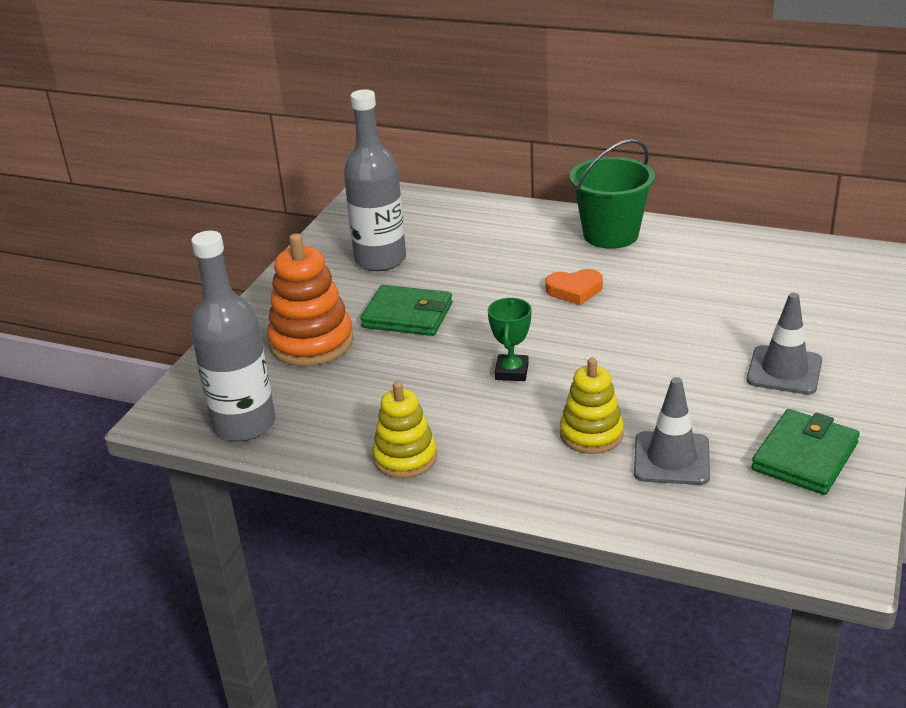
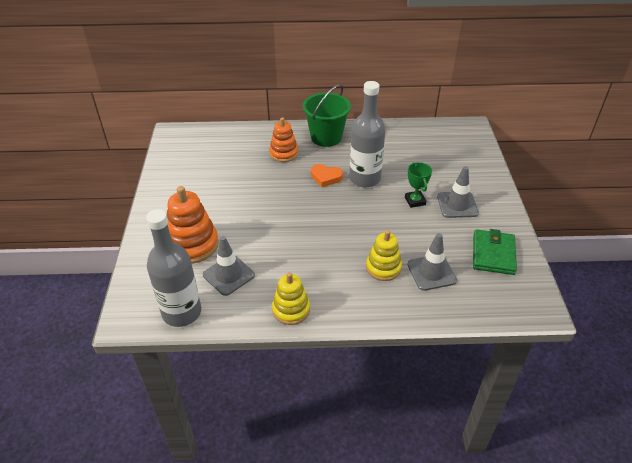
camera: 25 degrees left, 10 degrees up
grey bottle [344,90,406,271] -> grey bottle moved to [349,81,386,187]
green wallet [360,285,452,336] -> none
green trophy [488,298,531,381] -> green trophy moved to [405,162,432,208]
orange heart [545,269,603,305] -> orange heart turned 45 degrees clockwise [311,164,343,187]
none -> grey traffic cone [203,236,255,296]
none -> orange stacking toy [269,117,298,162]

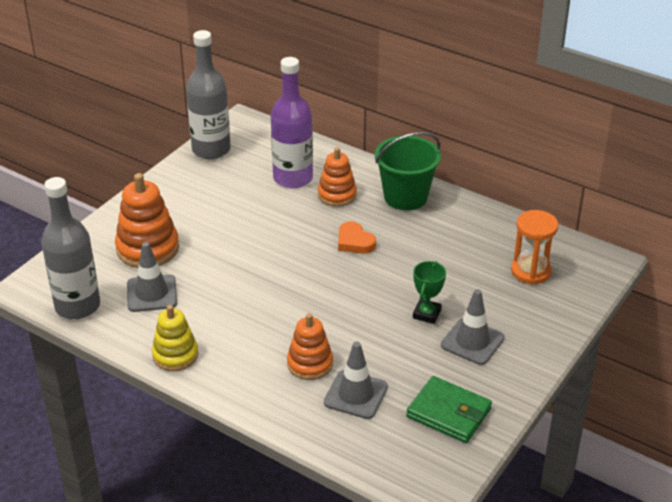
camera: 35 degrees right, 5 degrees down
grey bottle [349,81,386,187] -> grey bottle moved to [186,30,231,159]
yellow stacking toy [366,230,402,281] -> orange stacking toy [287,313,333,380]
green wallet [473,229,517,275] -> green wallet turned 75 degrees clockwise [406,376,492,443]
none -> purple bottle [271,57,313,188]
none -> orange hourglass [511,210,558,285]

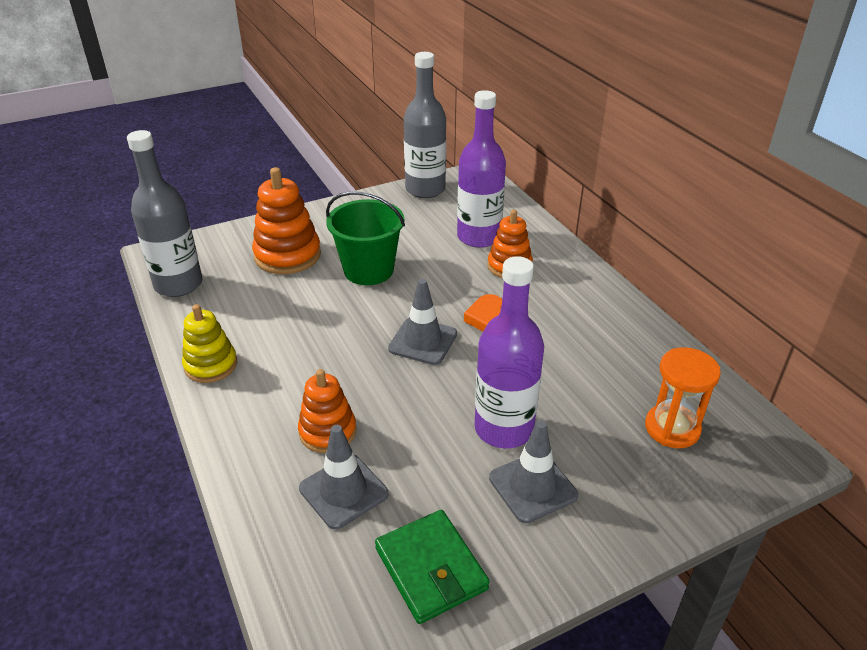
camera: 30 degrees right, 0 degrees up
grey traffic cone [127,242,177,312] -> grey traffic cone moved to [388,279,457,365]
green bucket [375,132,441,210] -> green bucket moved to [326,191,405,285]
green trophy [413,261,446,324] -> purple bottle [475,256,544,448]

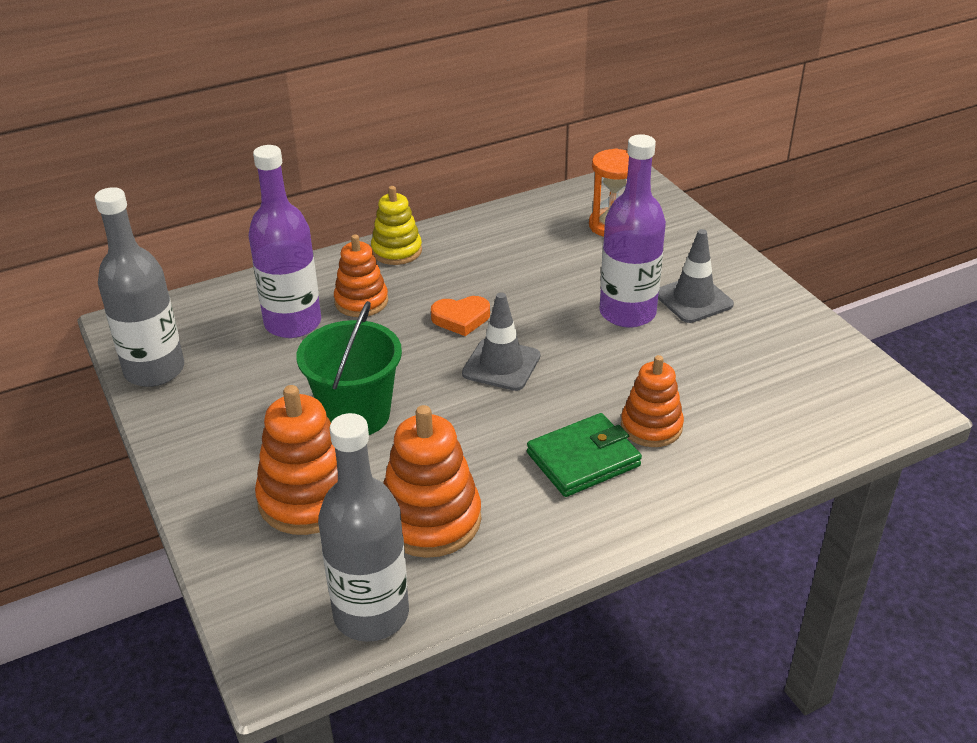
camera: 90 degrees left, 0 degrees up
yellow stacking toy [182,304,237,383] -> yellow stacking toy moved to [371,186,422,265]
grey traffic cone [299,425,389,530] -> none
green wallet [375,510,490,624] -> green wallet moved to [527,413,642,497]
none -> orange stacking toy [383,405,481,558]

